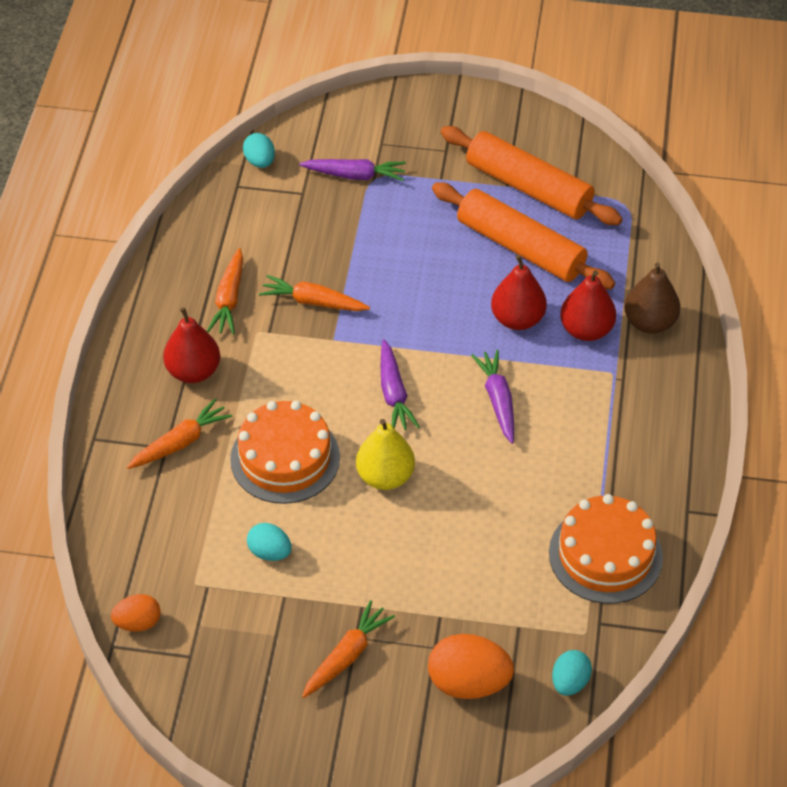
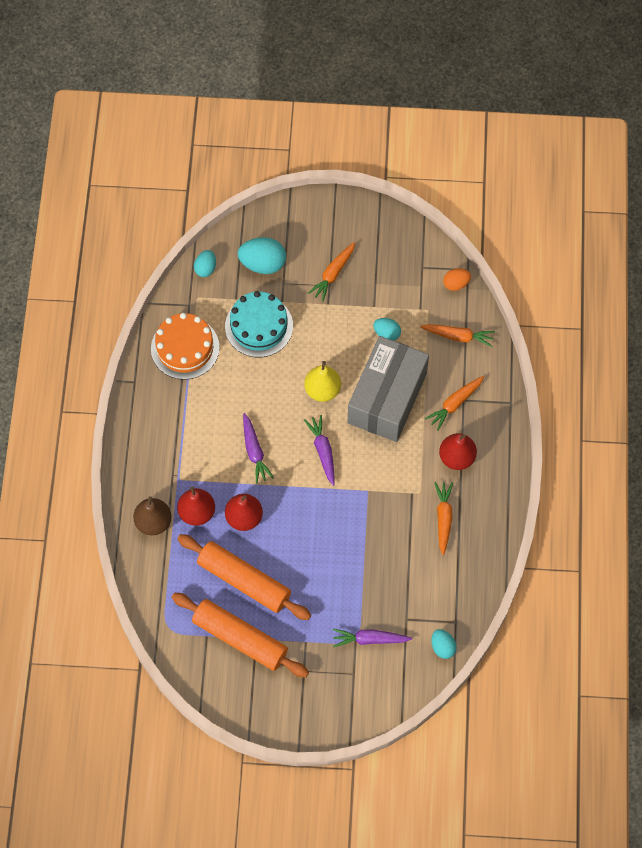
camera: 175 degrees right, 15 degrees up
orange cake [230,401,340,504] -> grey box [348,336,429,442]
orange carrot [259,275,370,311] -> orange carrot moved to [420,324,495,347]
orange egg [428,634,514,699] -> turquoise egg [238,237,286,274]
none -> turquoise cake [225,291,293,357]

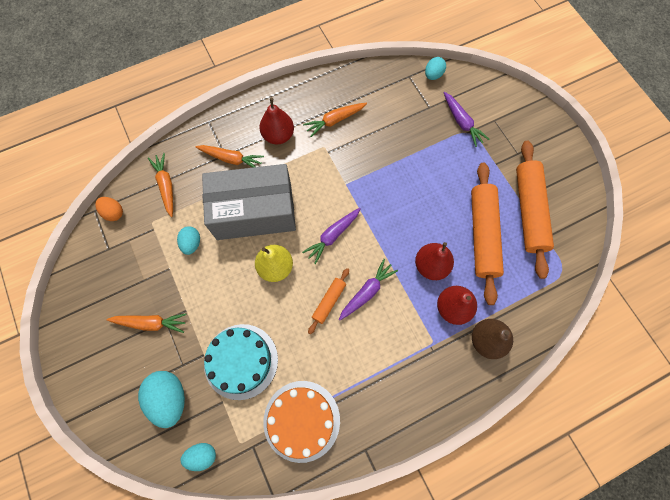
camera: 120 degrees left, 5 degrees up
none -> orange rolling pin [308,268,349,334]

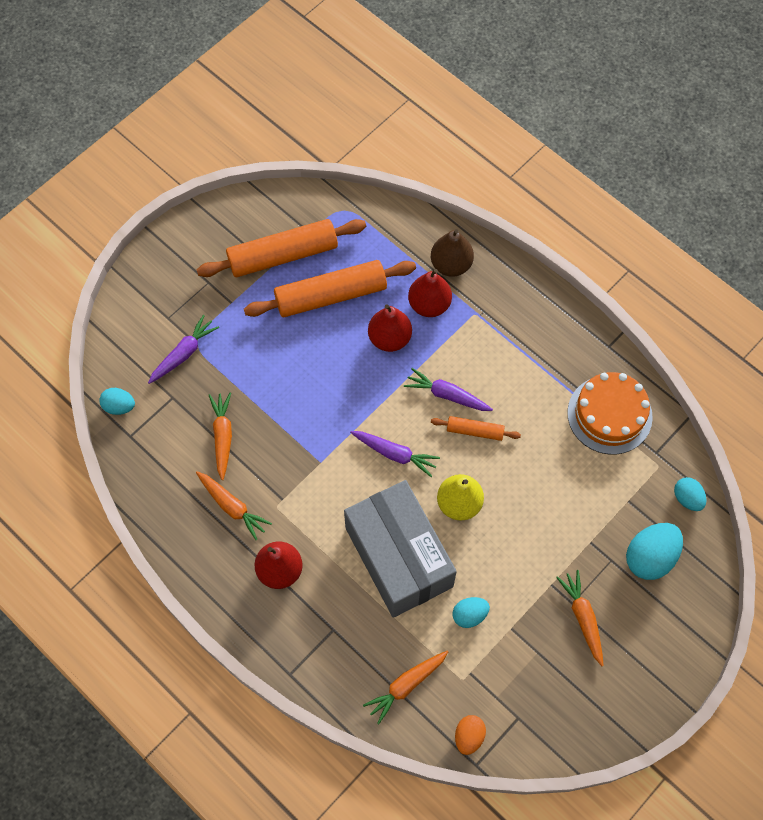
camera: 110 degrees left, 5 degrees down
orange carrot [196,145,264,167] -> orange carrot moved to [209,393,232,480]
turquoise cake [204,324,278,400] -> none

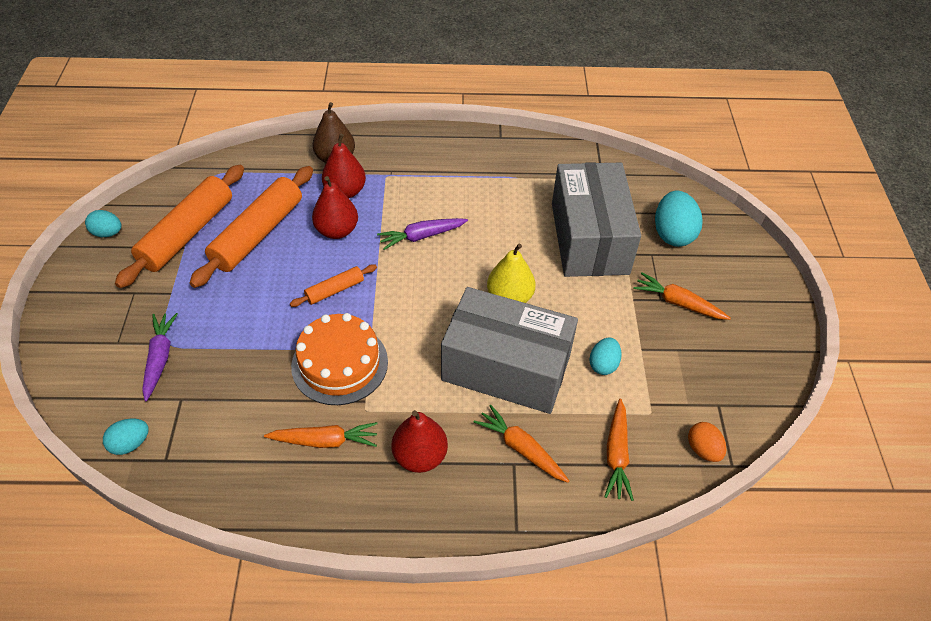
camera: 45 degrees left, 15 degrees down
orange carrot [209,393,232,480] -> orange carrot moved to [474,404,569,482]
purple carrot [350,431,440,477] -> none
orange rolling pin [431,416,521,441] -> orange rolling pin moved to [290,264,377,307]
orange cake [567,372,653,454] -> orange cake moved to [291,313,388,405]
turquoise egg [674,477,706,511] -> turquoise egg moved to [85,210,121,237]
none -> grey box [552,162,641,277]

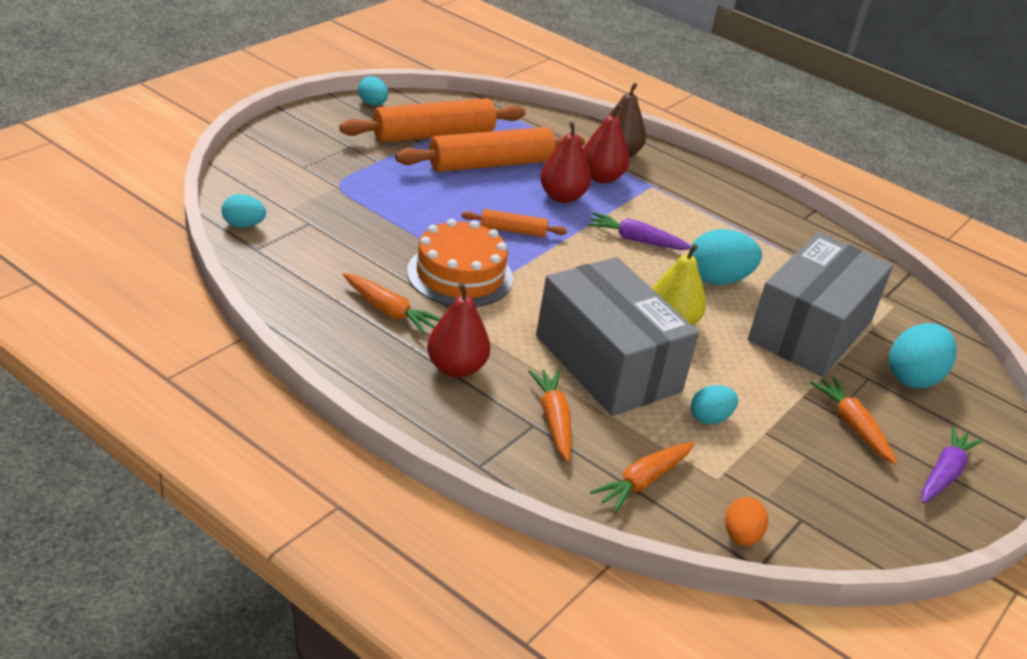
camera: 35 degrees right, 15 degrees down
purple carrot [142,313,178,401] -> purple carrot moved to [922,426,983,503]
none -> turquoise egg [690,229,762,285]

